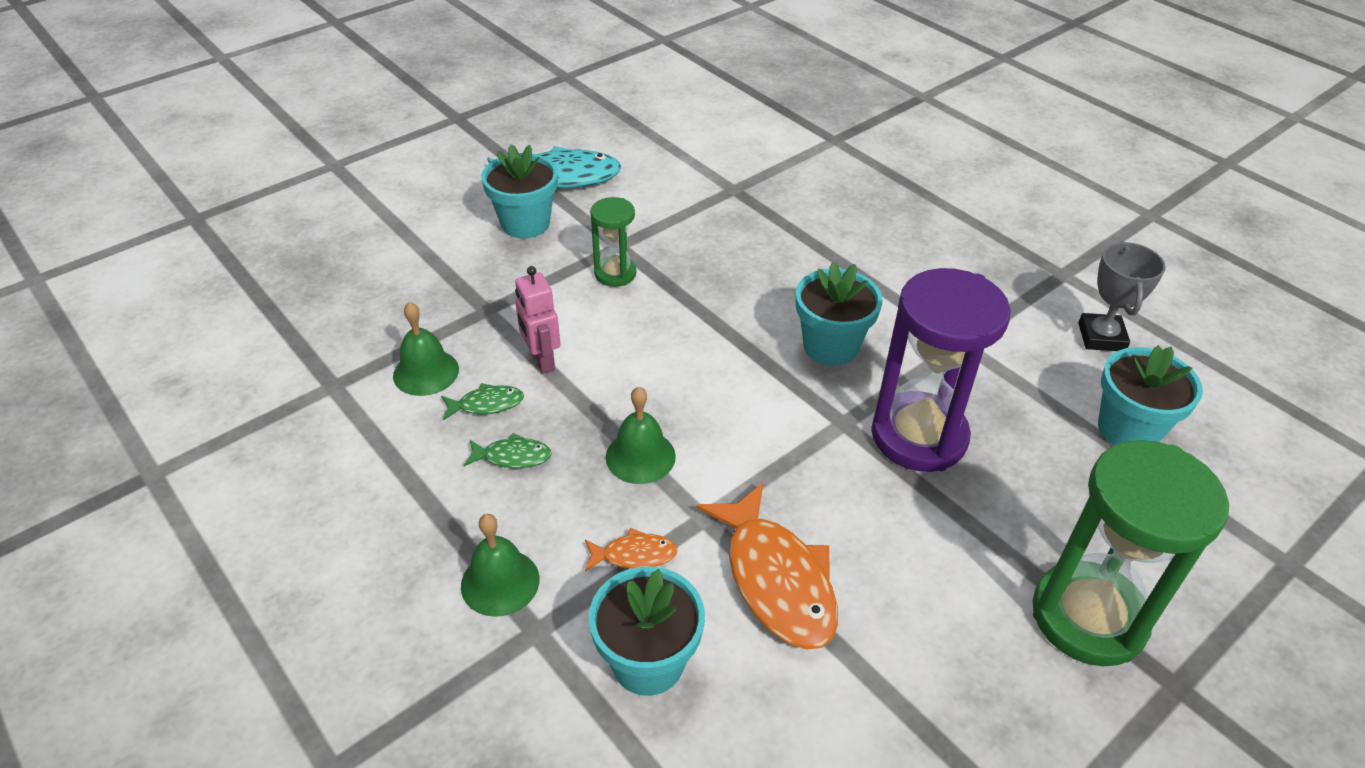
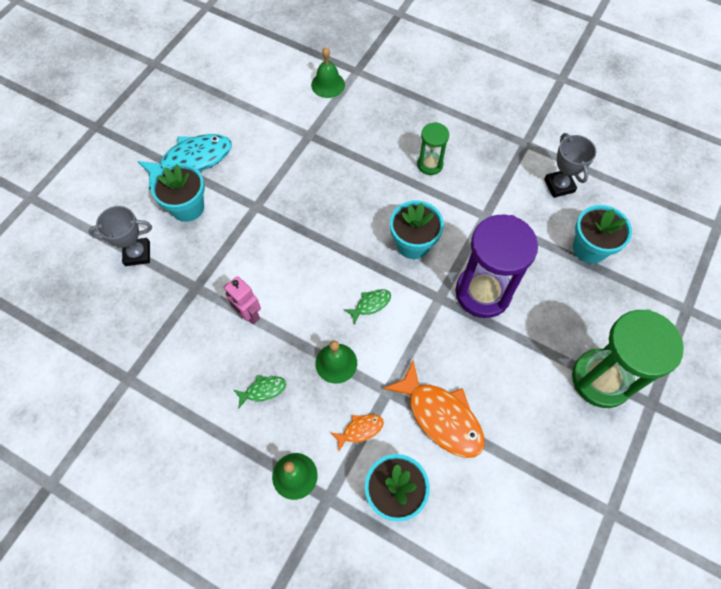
camera: 20 degrees left, 20 degrees up
green bell [393,302,459,396] -> green bell moved to [311,47,345,98]
green fish [441,383,524,420] -> green fish moved to [345,289,391,325]
green hourglass [590,197,636,287] -> green hourglass moved to [417,122,449,175]
none -> grey trophy [88,206,152,266]

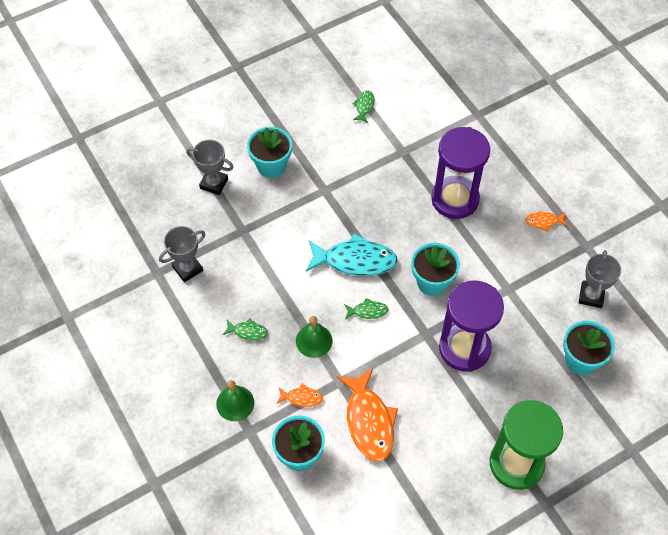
camera: 30 degrees right, 5 degrees down
turquoise fish [137,134,232,190] -> turquoise fish moved to [306,233,398,276]
pink robot [224,276,261,324] -> none
green bell [311,47,345,98] -> none
green hourglass [417,122,449,175] -> none
none -> grey trophy [159,226,205,282]
none -> green fish [352,90,375,123]
none -> purple hourglass [431,127,490,219]
none -> orange fish [525,212,568,232]

